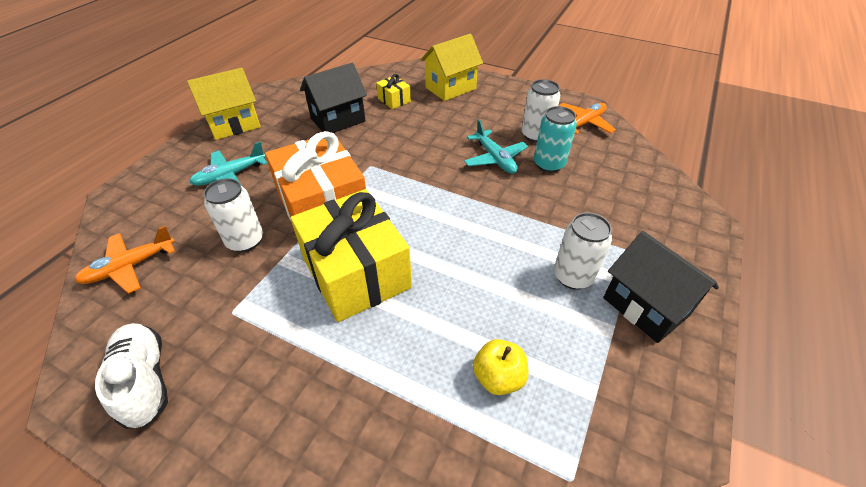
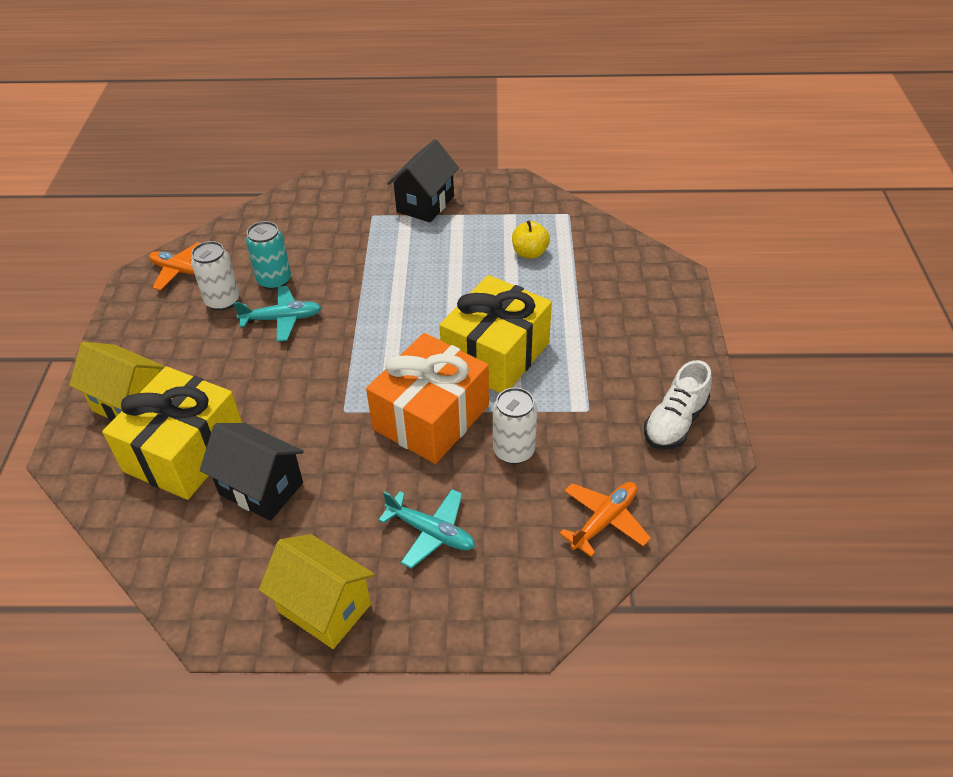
camera: 115 degrees left, 0 degrees up
orange plane [75,226,175,294] -> orange plane turned 75 degrees counterclockwise [559,482,651,557]
yellow gift [376,74,411,109] -> yellow gift [102,366,242,500], size x2.34
turquoise plane [464,119,528,174] -> turquoise plane turned 45 degrees clockwise [233,286,321,342]
white can [554,213,612,290] -> none

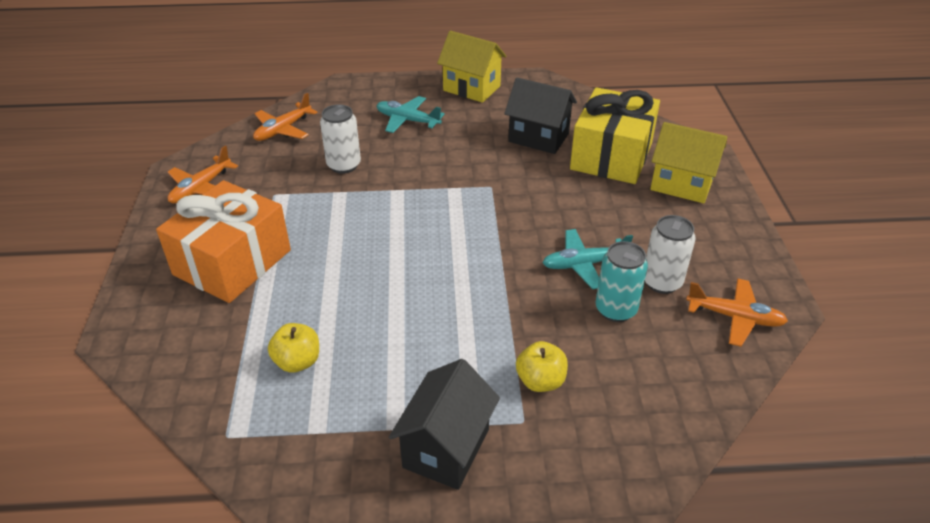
camera: 175 degrees right, 5 degrees down
orange gift [366,333,489,464] -> orange gift moved to [156,180,291,303]
yellow gift [439,275,552,393] -> none
white shoe [644,360,712,449] -> orange plane [168,146,238,204]
none -> yellow apple [516,341,568,392]

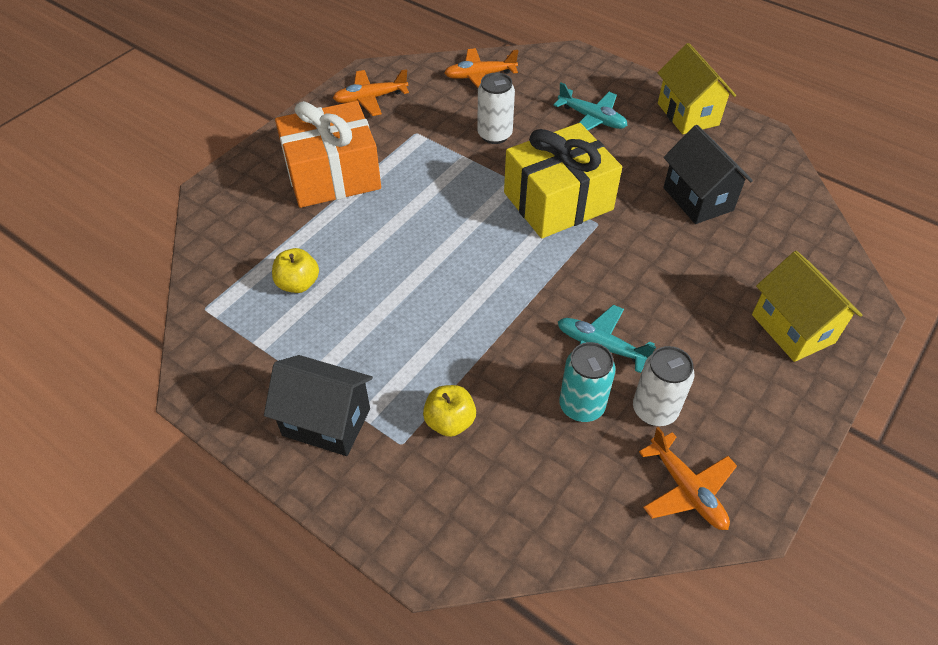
camera: 40 degrees right, 10 degrees up
turquoise plane [376,96,445,133] -> turquoise plane turned 150 degrees clockwise [554,82,628,130]
black house [389,359,500,490] -> black house turned 45 degrees clockwise [264,355,373,456]
yellow gift [570,87,660,184] -> yellow gift moved to [504,123,622,239]

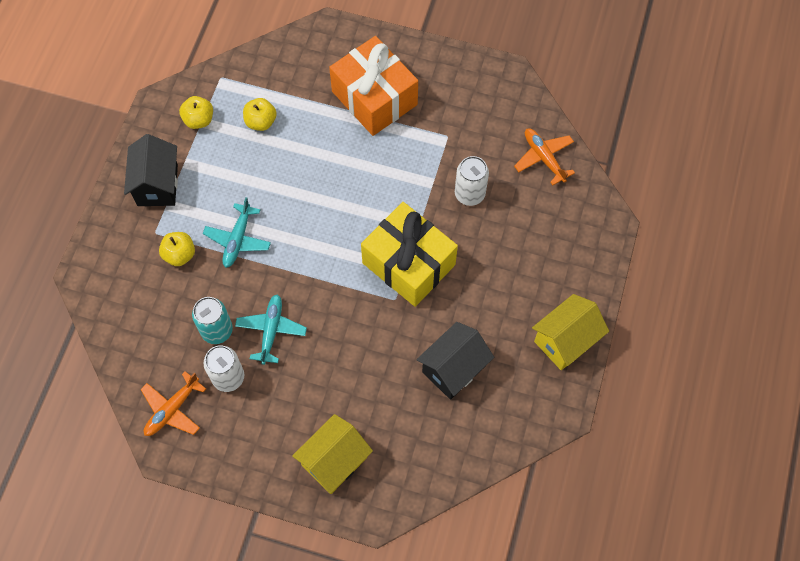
camera: 70 degrees right, 15 degrees up
orange plane [333,69,409,116] -> none
turquoise plane [554,82,628,130] -> turquoise plane moved to [203,197,271,268]
none -> yellow apple [179,96,213,129]

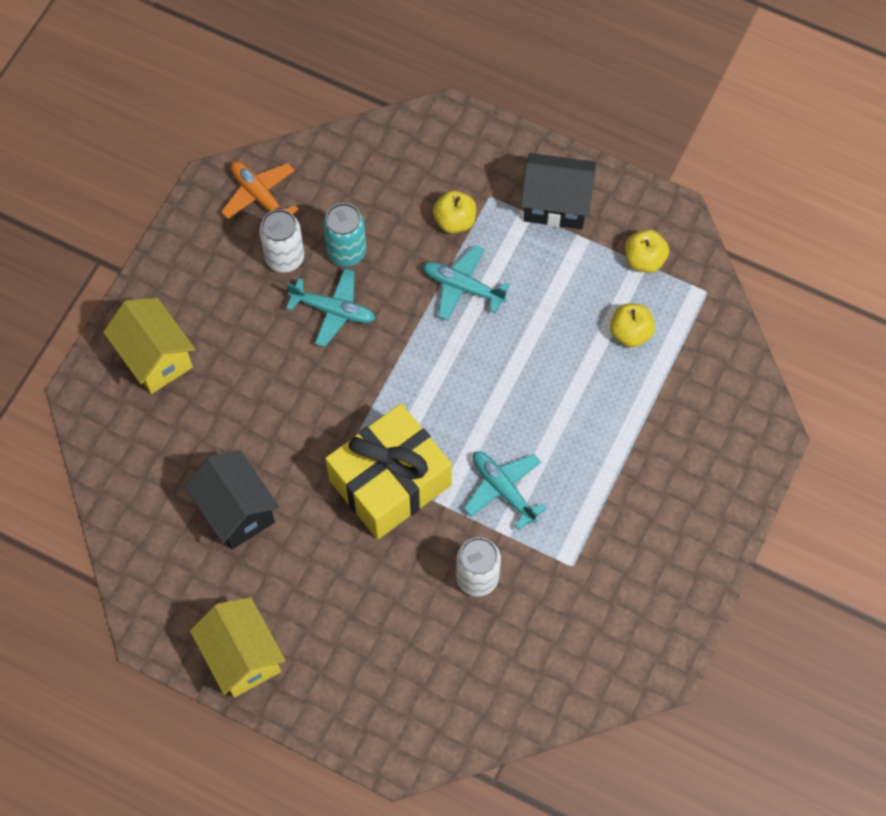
camera: 100 degrees right, 0 degrees up
orange gift [329,36,418,136] -> none
orange plane [514,128,575,185] -> none
none -> turquoise plane [464,451,547,530]

